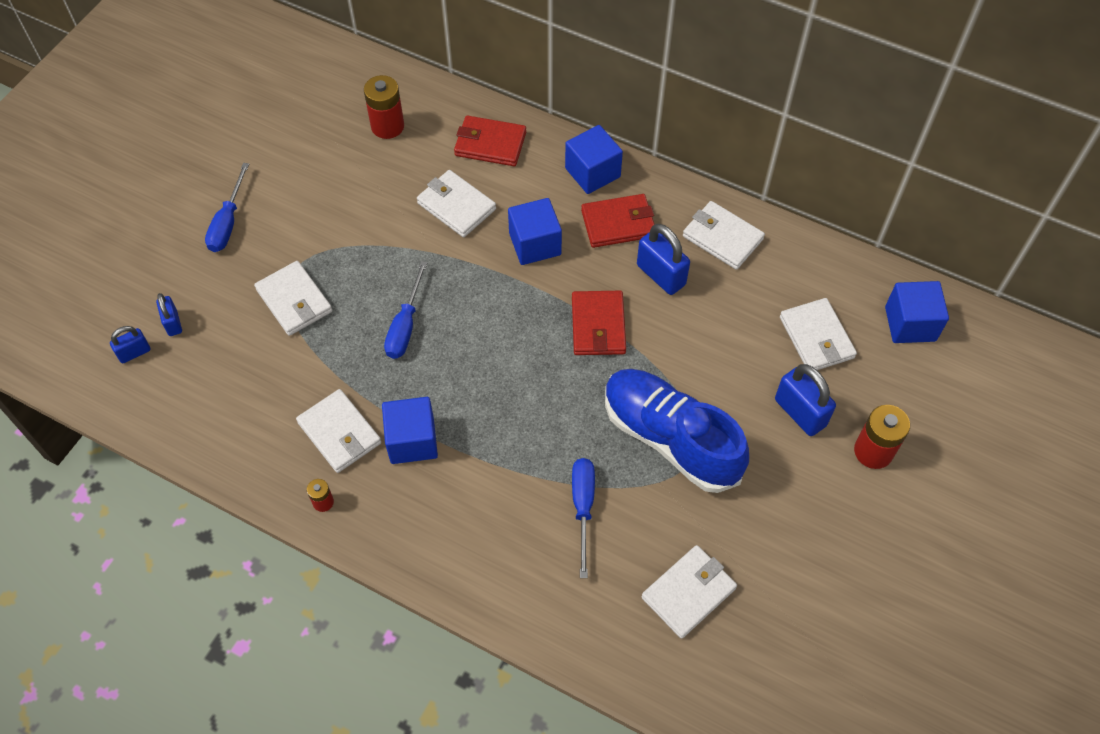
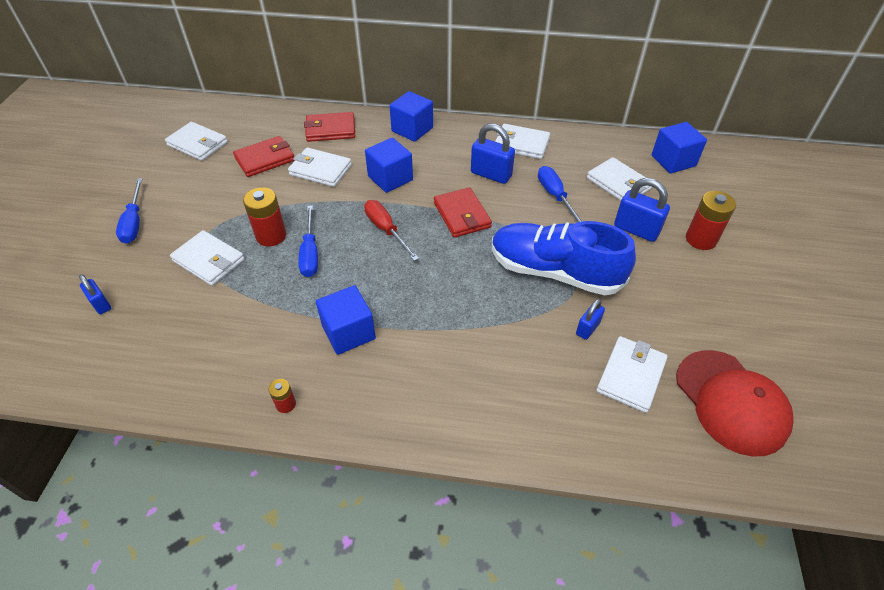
camera: 20 degrees left, 10 degrees down
blue padlock [110,326,151,363] -> blue padlock moved to [576,299,605,340]
white wallet [296,389,381,473] -> white wallet moved to [165,122,228,161]
red battery [364,75,404,139] -> red battery moved to [243,187,286,246]
blue screwdriver [572,458,595,578] -> blue screwdriver moved to [538,166,582,222]
red wallet [581,194,655,248] -> red wallet moved to [233,136,295,177]
none -> red screwdriver [364,200,419,261]
none -> red cap [676,350,793,457]

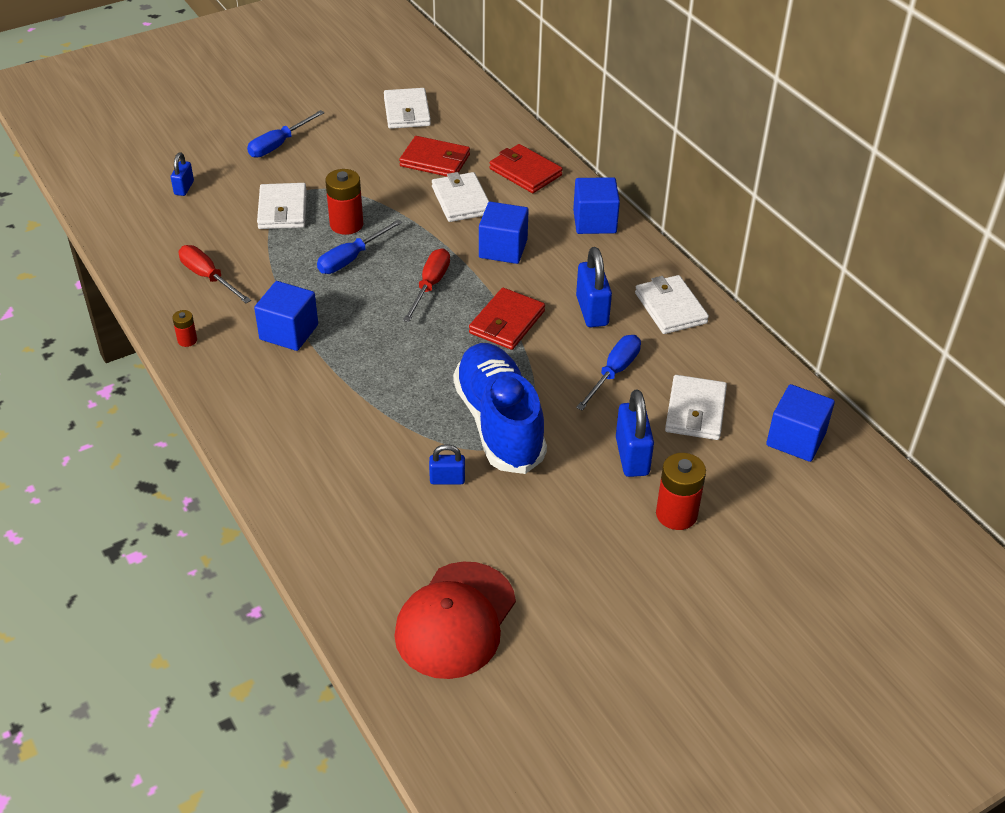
camera: 50 degrees right, 5 degrees down
white wallet [596,336,668,413] -> none
none -> red screwdriver [179,245,251,303]

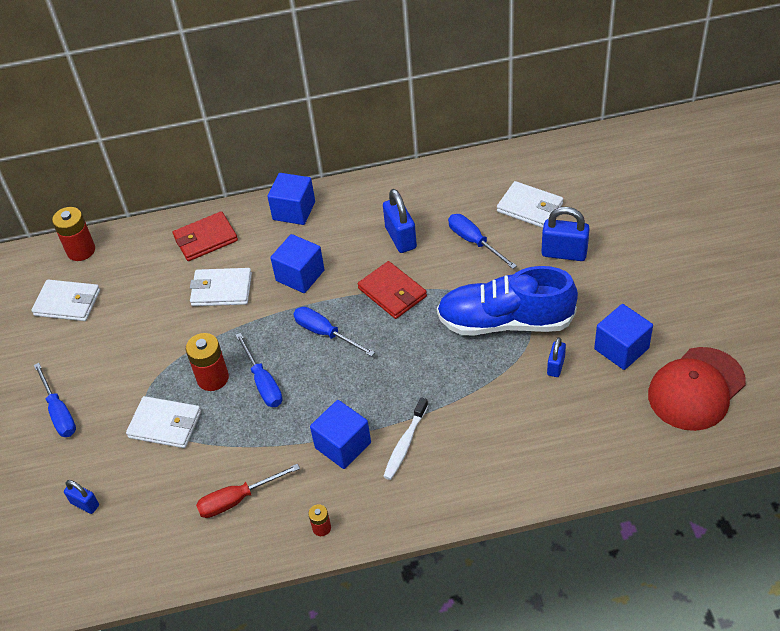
camera: 65 degrees left, 5 degrees up
red cap [394,561,516,679] -> red cap turned 90 degrees clockwise [648,347,746,431]
red wallet [399,136,470,177] -> none
red screwdriver [403,249,450,322] -> blue screwdriver [293,307,375,357]
blue padlock [576,247,612,327] -> blue padlock turned 60 degrees clockwise [383,189,417,253]
white wallet [635,275,709,334] -> none
red battery [656,453,706,530] -> red battery moved to [52,207,95,261]
blue cube [766,384,835,462] -> blue cube moved to [594,304,653,370]
none -> white toothbrush [383,397,428,480]

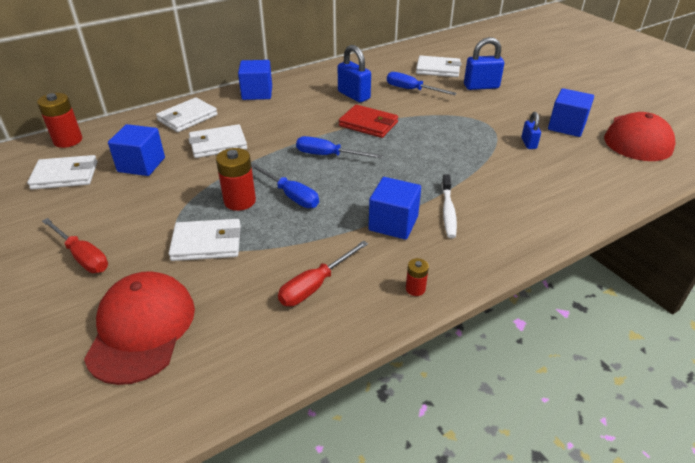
camera: 25 degrees left, 10 degrees down
blue screwdriver [34,363,76,437] -> red screwdriver [42,218,108,273]
blue padlock [64,480,99,514] -> red cap [84,271,195,385]
red wallet [173,211,238,261] -> white wallet [156,97,218,132]
blue cube [270,234,325,293] -> blue cube moved to [108,124,165,176]
blue shoe [437,266,578,335] -> none

